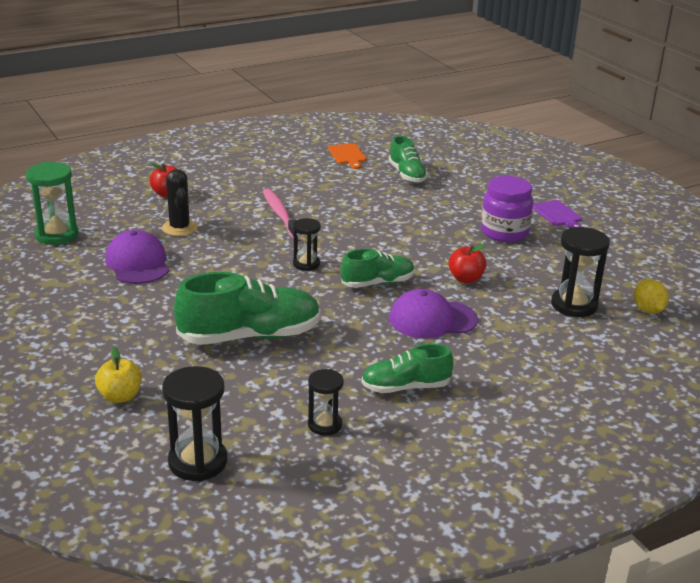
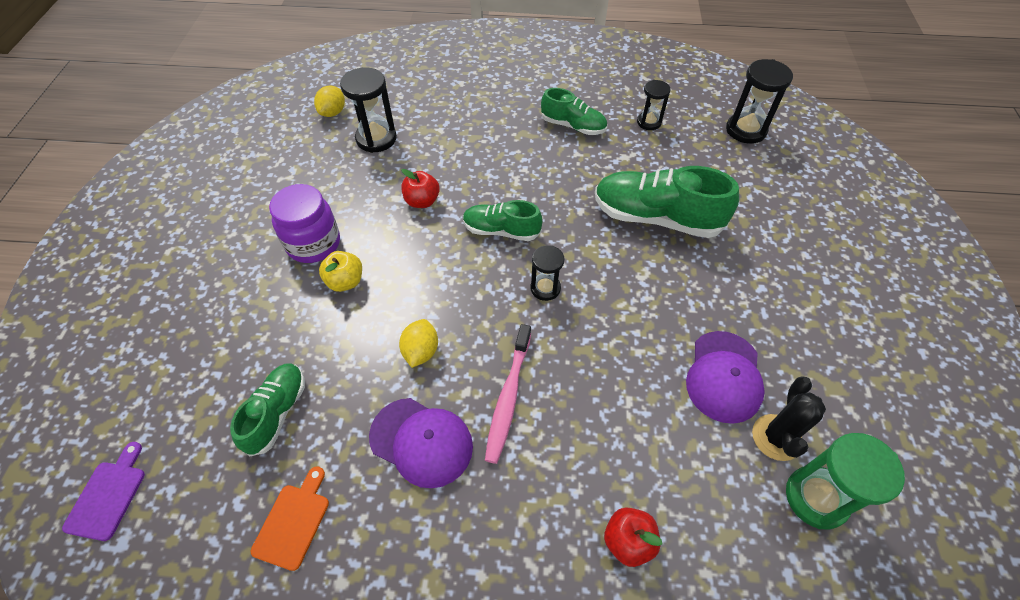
camera: 145 degrees left, 25 degrees up
yellow apple [95,347,142,403] -> yellow apple moved to [319,251,362,292]
black cactus [162,169,198,236] -> black cactus moved to [752,376,826,461]
purple cap [389,289,478,338] -> purple cap moved to [369,398,473,488]
purple cutting board [533,200,582,228] -> purple cutting board moved to [62,442,145,541]
none -> yellow lemon [399,319,438,368]

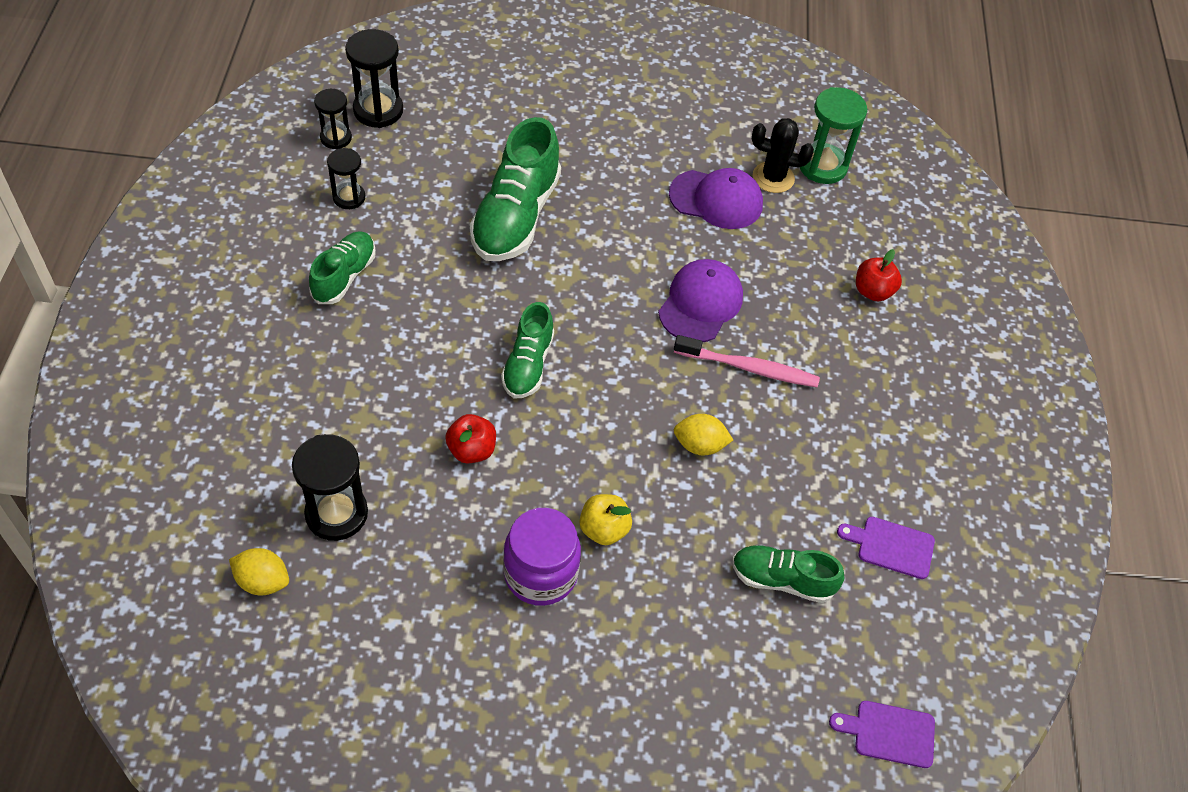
camera: 95 degrees left, 0 degrees up
orange cutting board [251,466,329,571] -> purple cutting board [837,517,935,579]
purple cap [369,398,473,488] -> purple cap moved to [658,259,743,342]
black hourglass [530,245,565,301] -> black hourglass moved to [314,89,352,149]

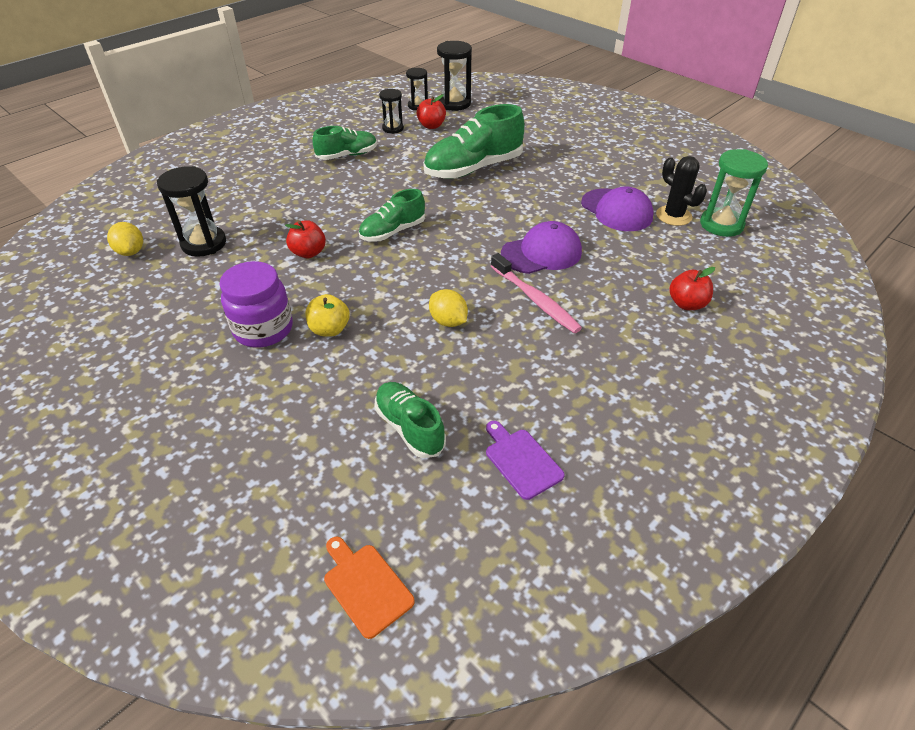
camera: 45 degrees right, 10 degrees down
purple cutting board [829,701,935,768] -> orange cutting board [324,536,415,639]
none -> red apple [417,94,446,129]

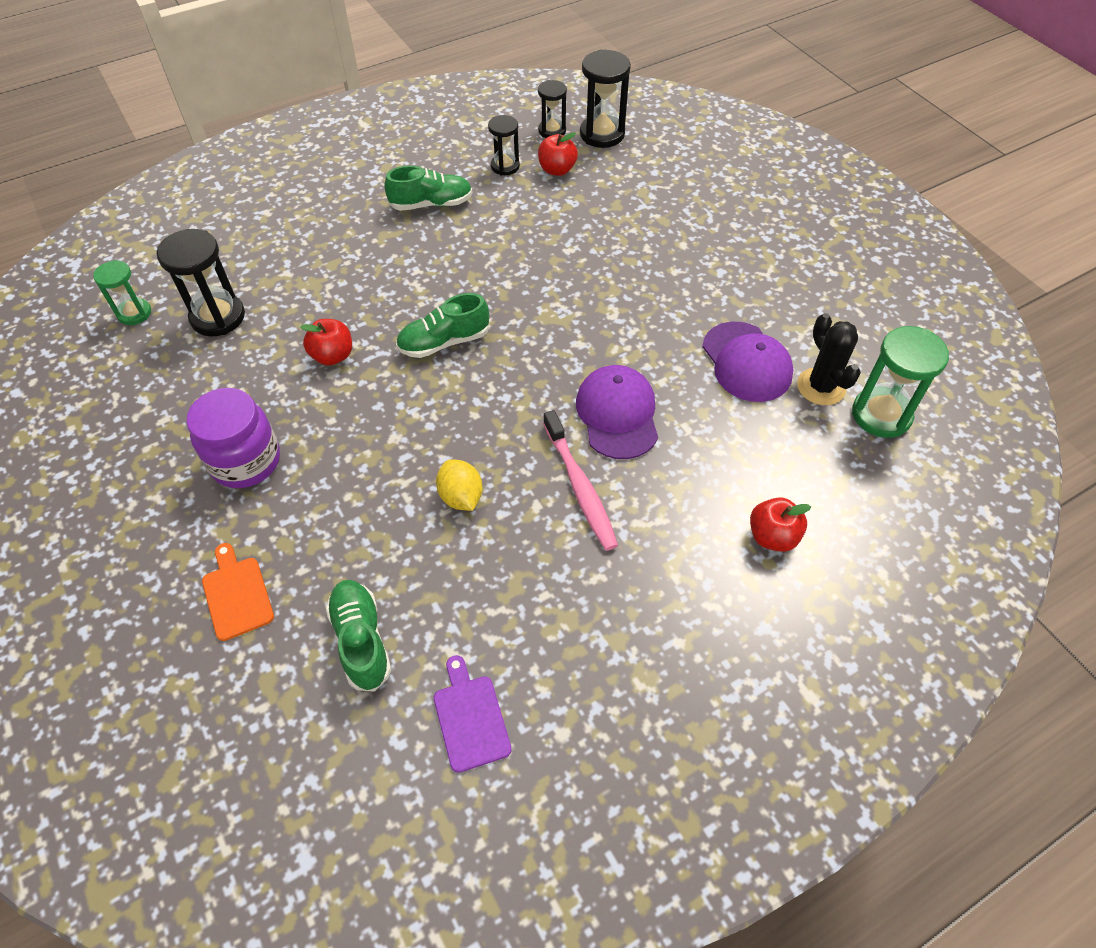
camera: 15 degrees right, 10 degrees up
yellow lemon [107,222,143,256] -> green hourglass [93,260,151,325]
yellow apple [306,294,350,337] -> none
orange cutting board [324,536,415,639] -> orange cutting board moved to [202,543,274,641]
green shoe [423,104,524,179] -> none
purple cap [501,221,582,274] -> purple cap turned 90 degrees counterclockwise [576,365,658,459]

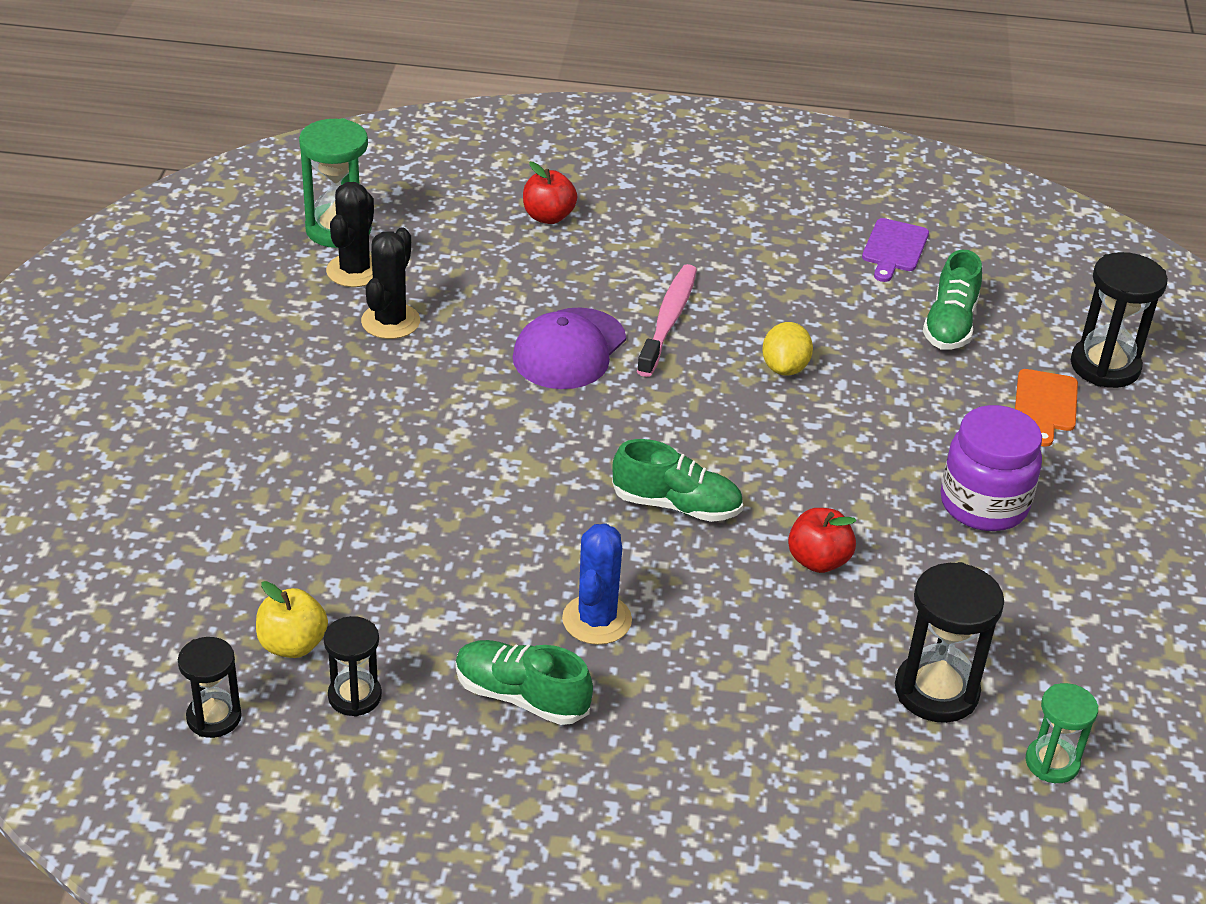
camera: 145 degrees left, 15 degrees down
red apple [538,132,578,176] -> yellow apple [256,581,328,658]
black hourglass [580,50,631,148] -> black hourglass moved to [1071,252,1168,388]
purple cap [702,322,794,402] -> black cactus [361,227,420,339]
none -> blue cactus [562,524,632,645]

